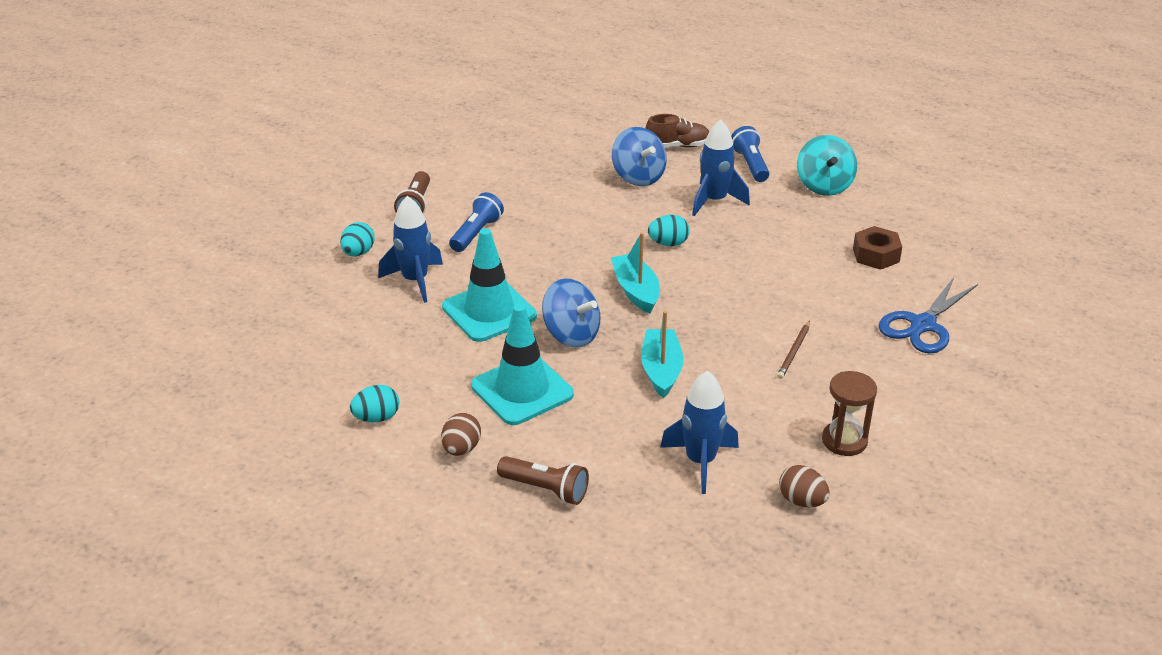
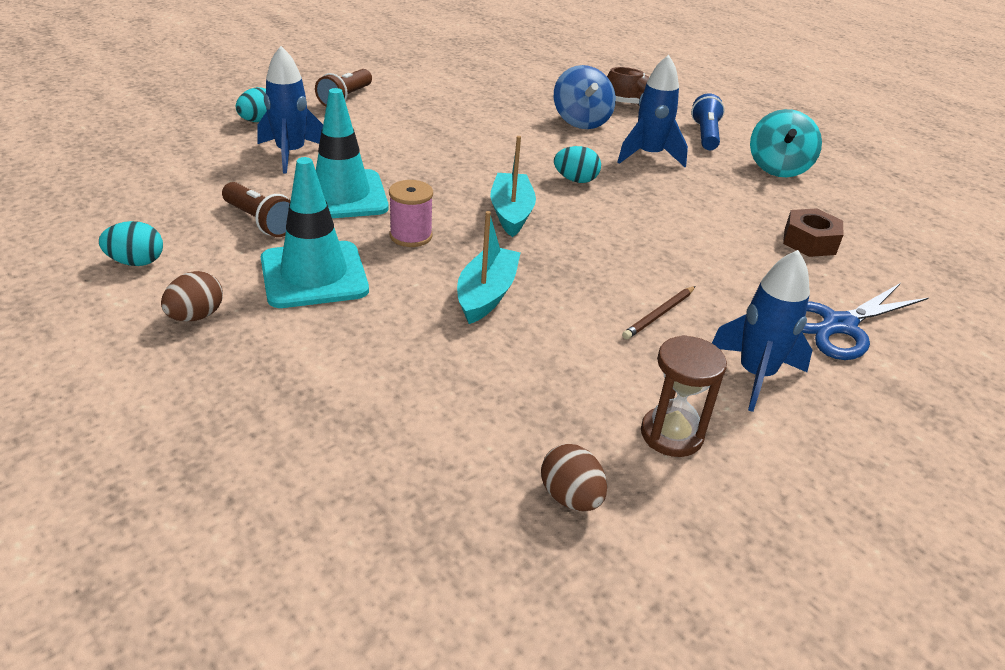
camera: 15 degrees right, 0 degrees up
blue flashlight [449,192,504,252] -> none
brown flashlight [497,456,589,505] -> brown flashlight moved to [222,182,291,237]
blue spinning top [542,278,601,348] -> pink spool [389,180,433,247]
blue rocket [660,371,739,494] -> blue rocket moved to [712,250,812,412]

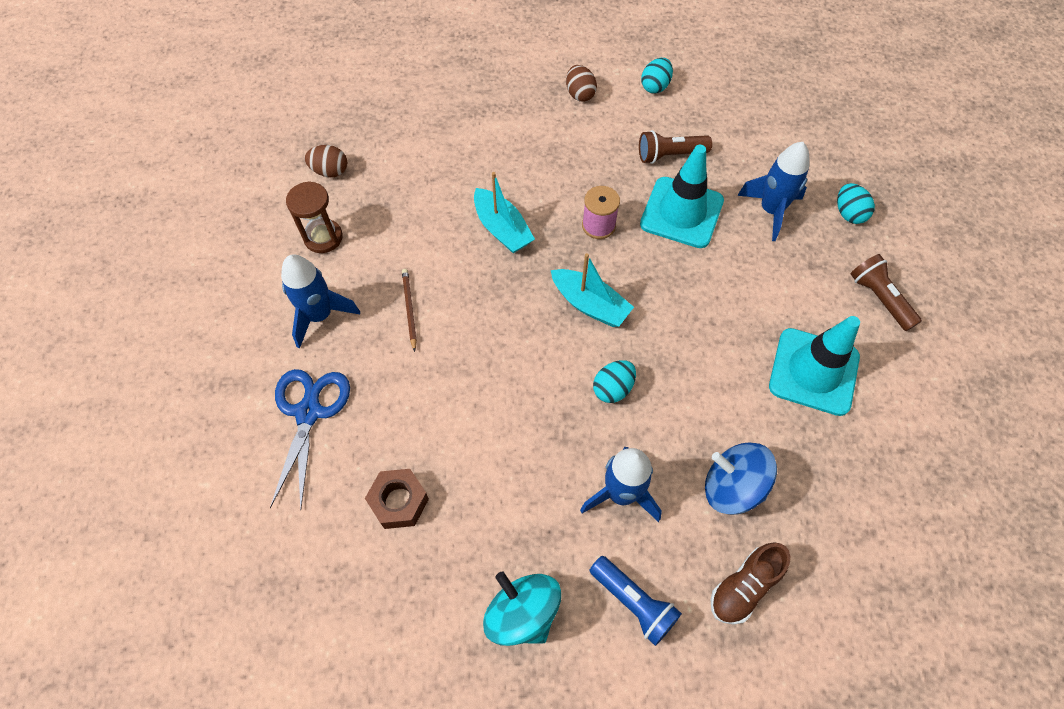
camera: 130 degrees right, 25 degrees up
turquoise traffic cone [261,157,369,308] -> turquoise traffic cone moved to [769,316,860,416]

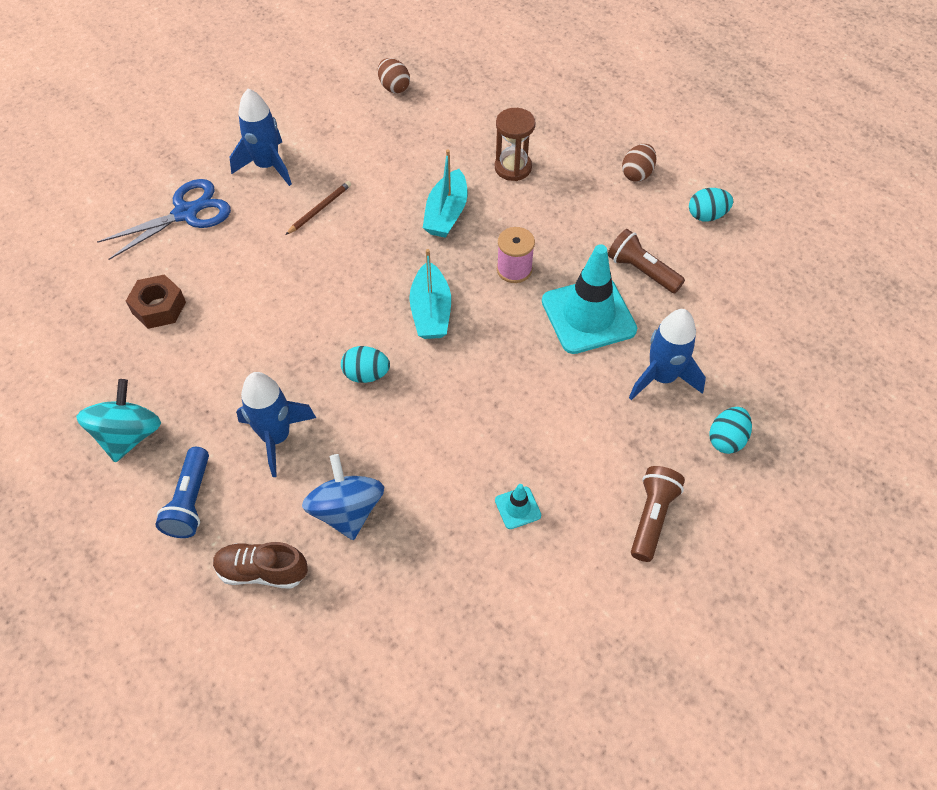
camera: 50 degrees right, 5 degrees down
brown hourglass [286,181,343,253] -> brown hourglass moved to [495,108,535,181]
turquoise traffic cone [769,316,860,416] -> turquoise traffic cone [495,484,541,529], size x0.43

